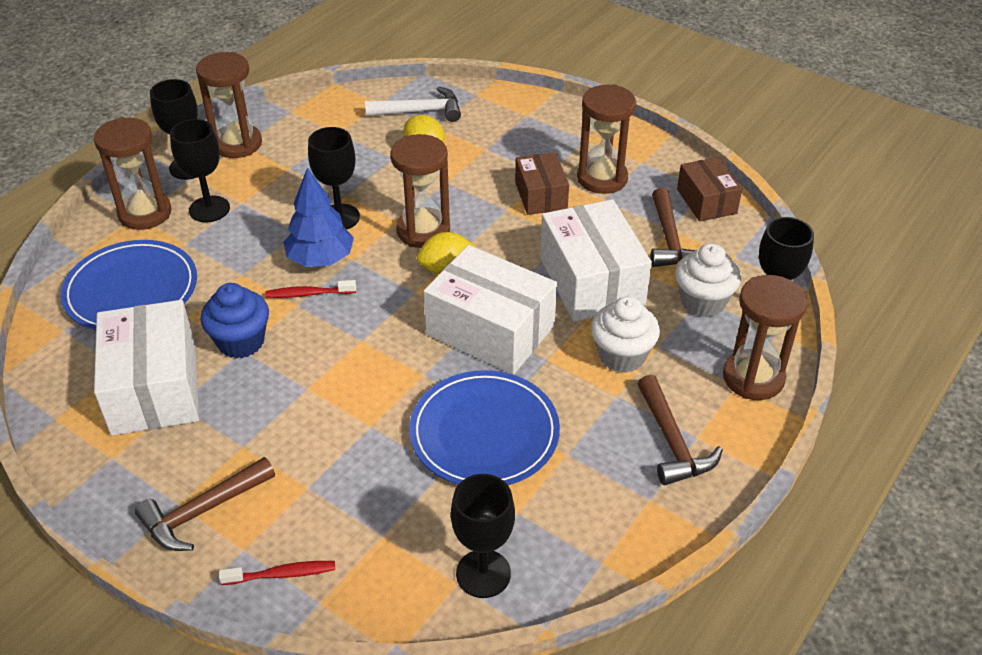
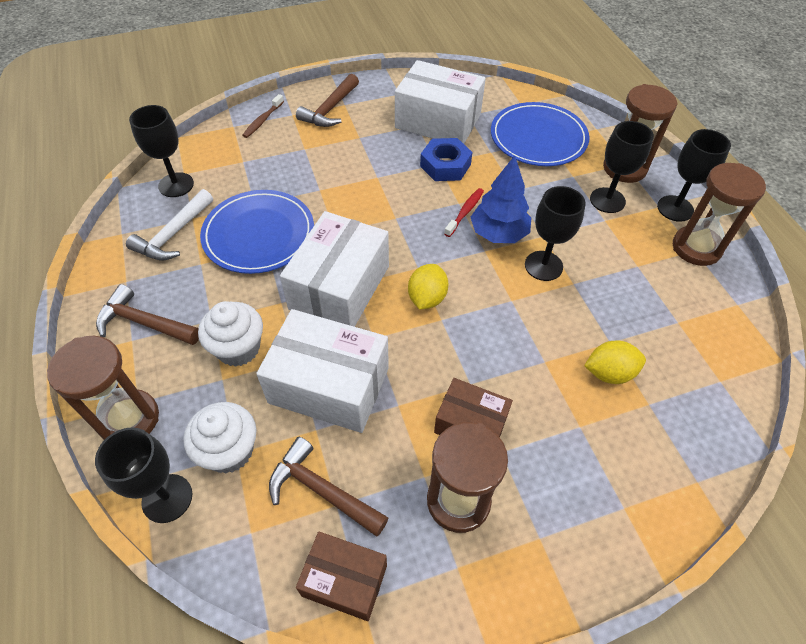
camera: 125 degrees right, 10 degrees up
brown hammer [135,457,275,551] -> brown hammer turned 150 degrees counterclockwise [296,74,359,127]
blue cupcake [200,283,269,358] -> blue nut [420,138,472,181]
red toothbrush [219,561,335,585] -> brown toothbrush [242,94,284,138]
white hammer [365,86,461,122] -> white hammer moved to [126,189,213,261]
brown hourglass [390,134,450,248] -> none
white box [424,245,557,375] -> white box turned 45 degrees counterclockwise [280,211,389,327]

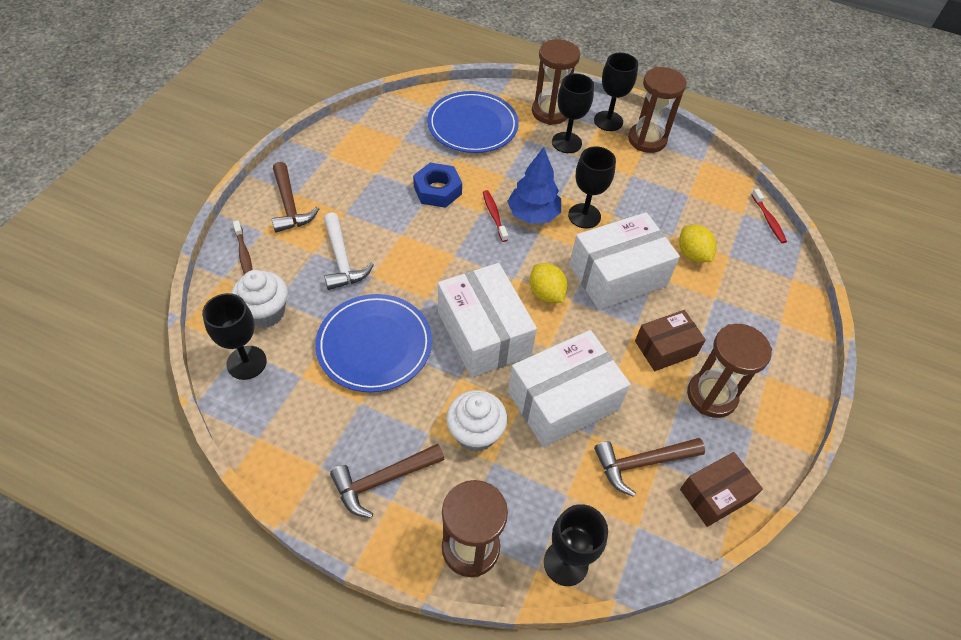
camera: 50 degrees left, 0 degrees up
white hammer [126,189,213,261] -> white hammer moved to [324,212,374,290]
white cupcake [183,402,257,474] -> white cupcake moved to [231,270,288,328]
white box [395,60,486,144] -> white box moved to [569,212,680,310]
yellow lemon [584,341,646,384] -> yellow lemon turned 60 degrees counterclockwise [679,225,717,262]
none -> red toothbrush [751,189,787,243]

